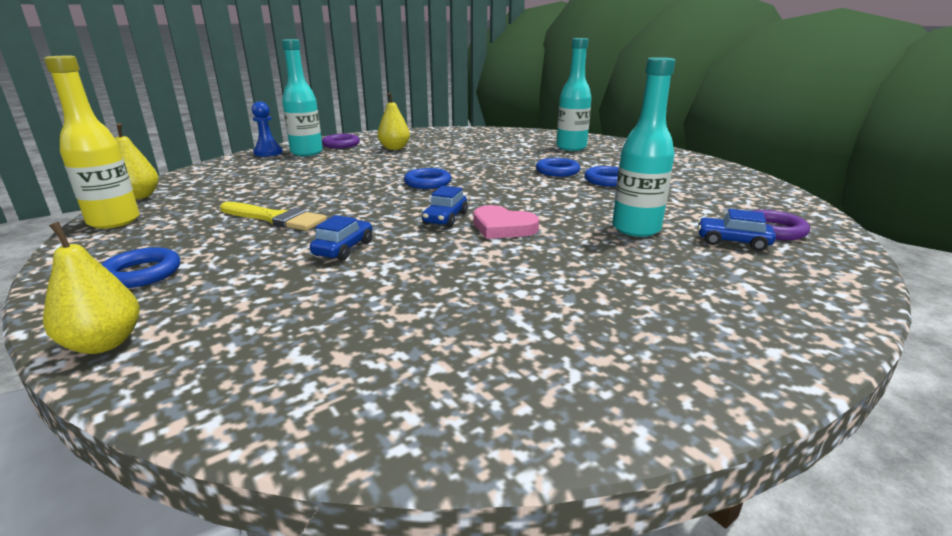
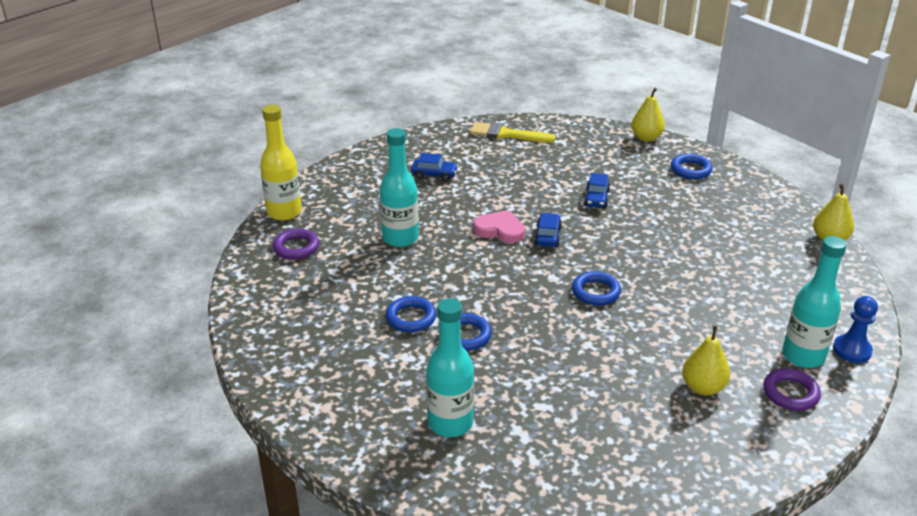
camera: 170 degrees right, 10 degrees up
yellow bottle [44,56,140,229] -> yellow bottle moved to [260,105,302,221]
yellow brush [220,202,327,231] -> yellow brush moved to [470,122,555,143]
blue car [698,209,776,251] -> blue car moved to [411,153,458,182]

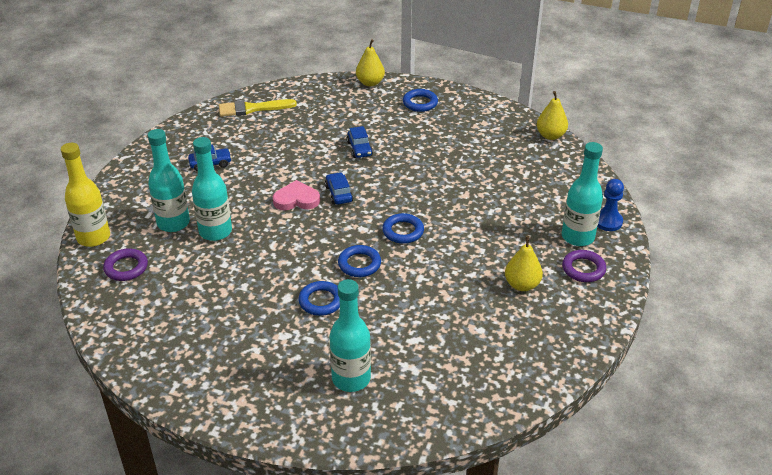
camera: 25 degrees left, 5 degrees up
blue ring [386,296,436,332] -> blue ring moved to [338,245,381,277]
none -> turquoise bottle [148,129,190,232]

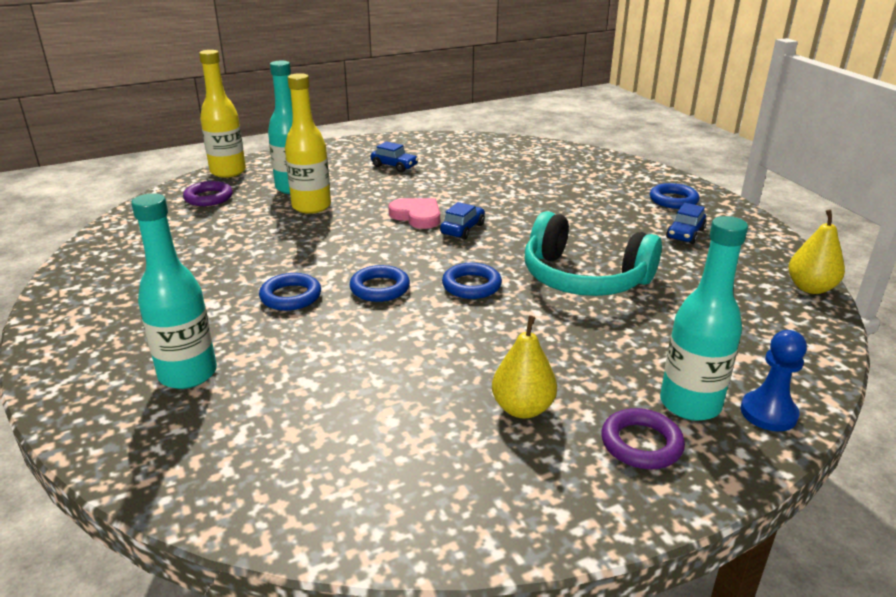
camera: 45 degrees right, 10 degrees down
turquoise bottle [192,137,232,241] -> yellow bottle [285,73,331,214]
yellow brush [219,99,297,117] -> none
blue car [347,126,373,158] -> blue car moved to [666,203,707,244]
yellow pear [356,39,385,86] -> none
none -> turquoise headphones [525,211,662,296]

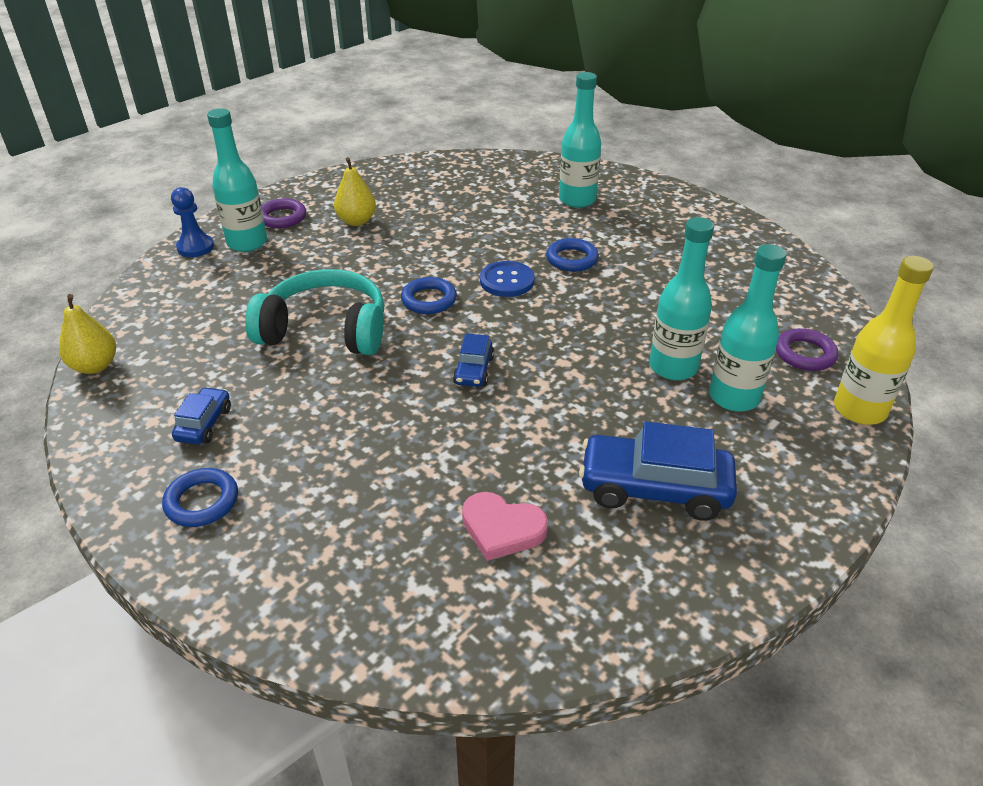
camera: 160 degrees right, 10 degrees up
yellow bottle [285,73,331,214] -> turquoise bottle [649,217,714,380]
blue ring [350,265,410,302] -> blue button [480,261,535,297]
blue car [370,141,418,172] -> blue car [579,422,737,521], size x1.90
pink heart [389,198,440,229] -> pink heart moved to [462,492,548,561]

